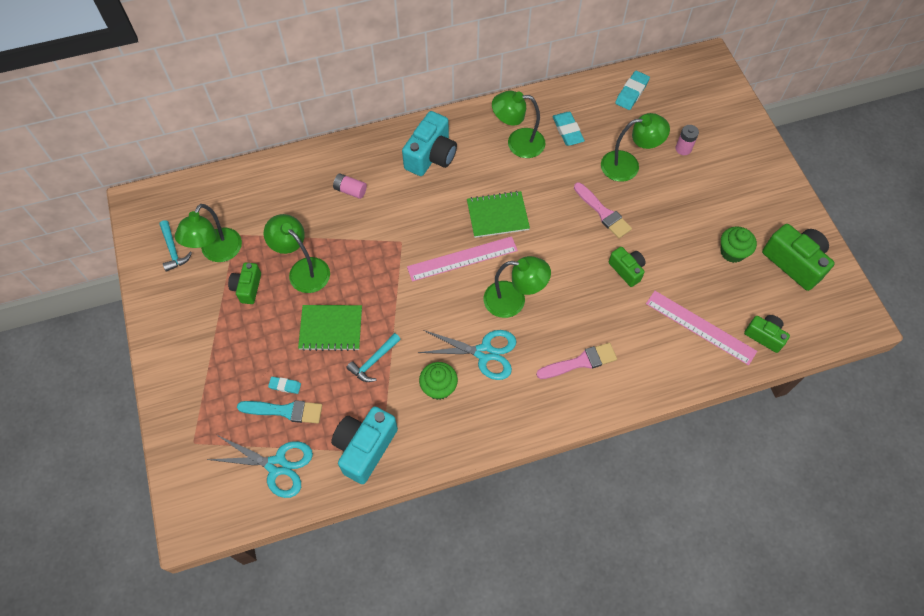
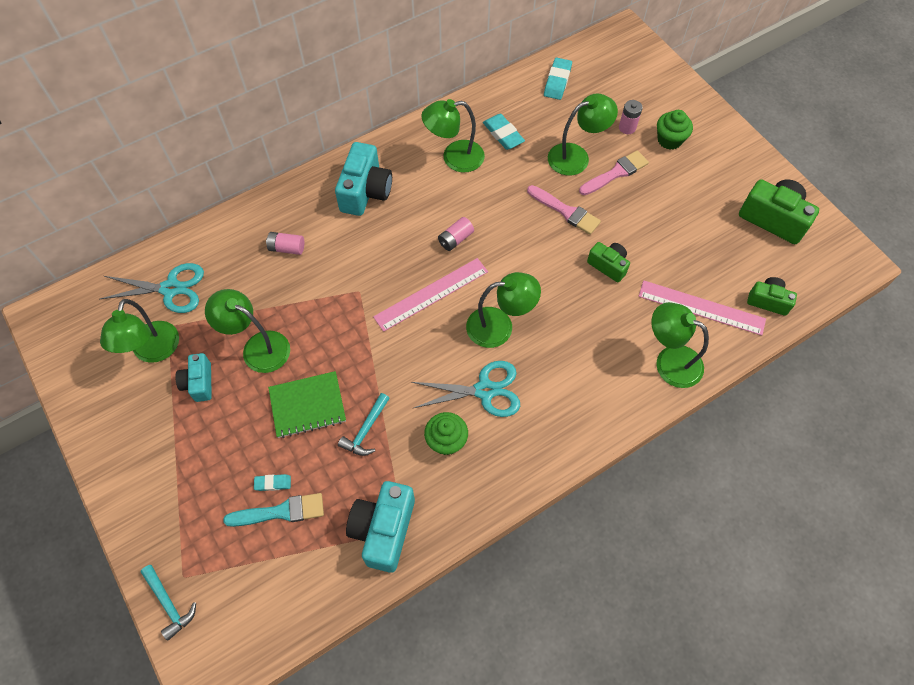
camera: 15 degrees left, 0 degrees up
turquoise hammer [159,220,192,272] -> turquoise hammer moved to [140,565,196,641]
turquoise scissors [207,435,313,498] -> turquoise scissors moved to [100,263,204,313]
green camera [228,262,261,304] -> turquoise camera [175,353,212,402]
green notebook [467,191,530,238] -> pink battery [438,217,474,251]
pink brush [536,343,617,379] -> pink brush moved to [579,150,649,195]
green cupcake [721,226,757,263] -> green cupcake moved to [657,110,693,150]
none -> green lamp [652,302,709,388]

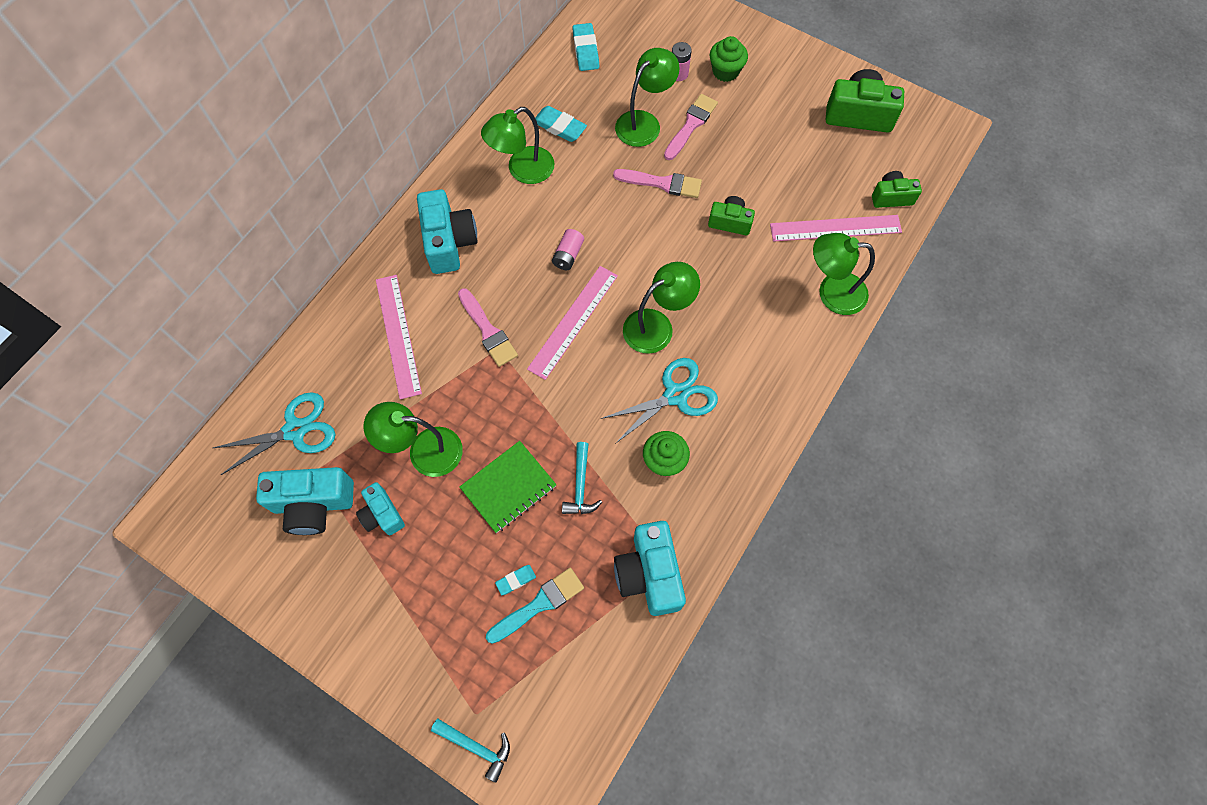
camera: 25 degrees left, 5 degrees up
green lamp [100,299,179,363] -> turquoise camera [256,467,354,535]
pink battery [266,232,304,255] -> pink ruler [376,275,422,399]
none -> pink brush [458,288,518,367]

